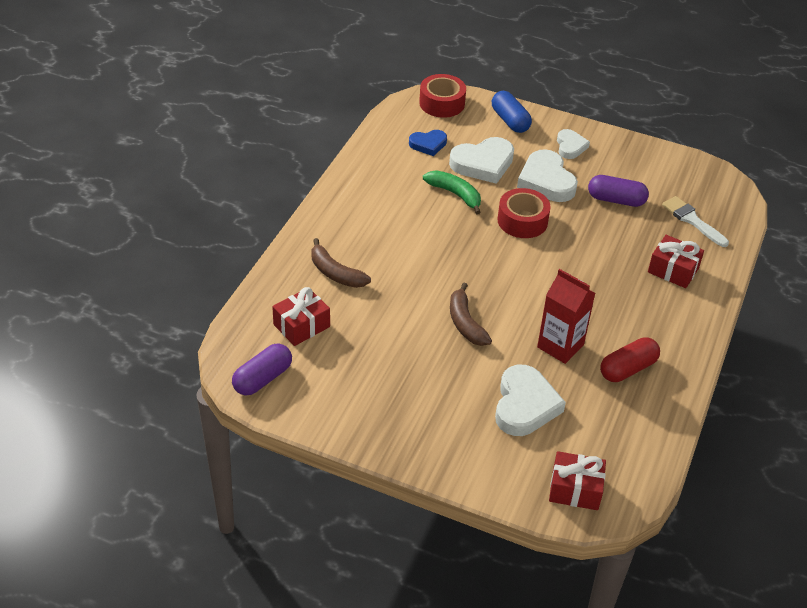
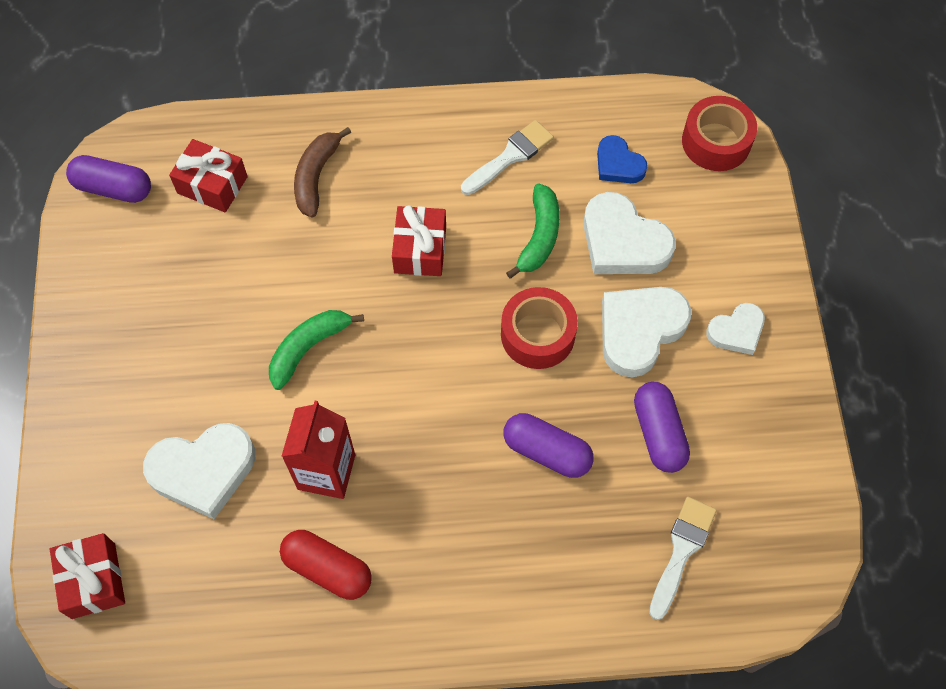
camera: 65 degrees right, 20 degrees up
brown banana [450,283,492,346] -> green banana [269,310,364,390]
blue capsule [492,91,532,133] -> none
red gift [648,235,704,288] -> red gift moved to [392,205,446,276]
none -> white brush [461,120,554,195]
none -> purple capsule [503,413,594,478]

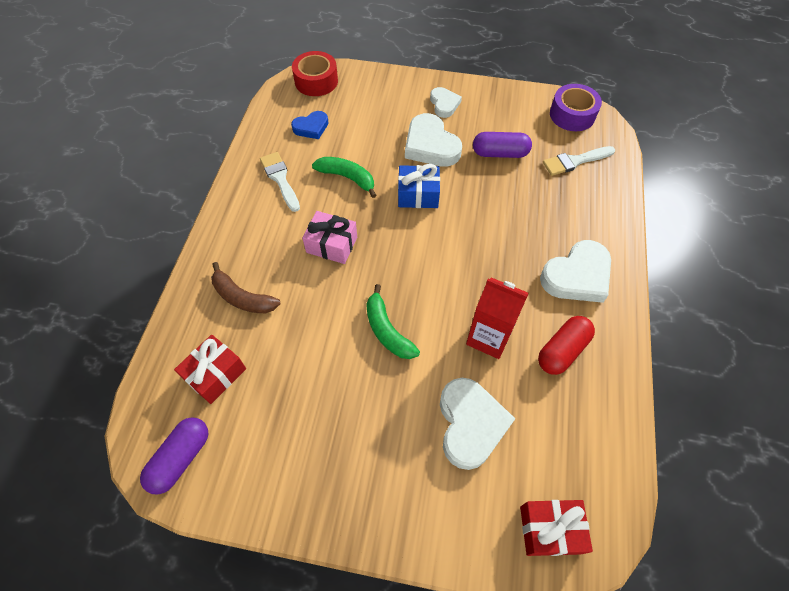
camera: 75 degrees left, 5 degrees down
red gift [392,205,446,276] -> pink gift [302,211,357,264]
red tape [501,287,578,369] -> blue gift [398,164,440,208]
purple capsule [503,413,594,478] -> none
white heart [583,192,676,274] -> white heart moved to [540,240,611,303]
white brush [649,497,717,620] -> white brush turned 60 degrees counterclockwise [543,146,615,176]
none -> purple tape [550,84,602,131]

